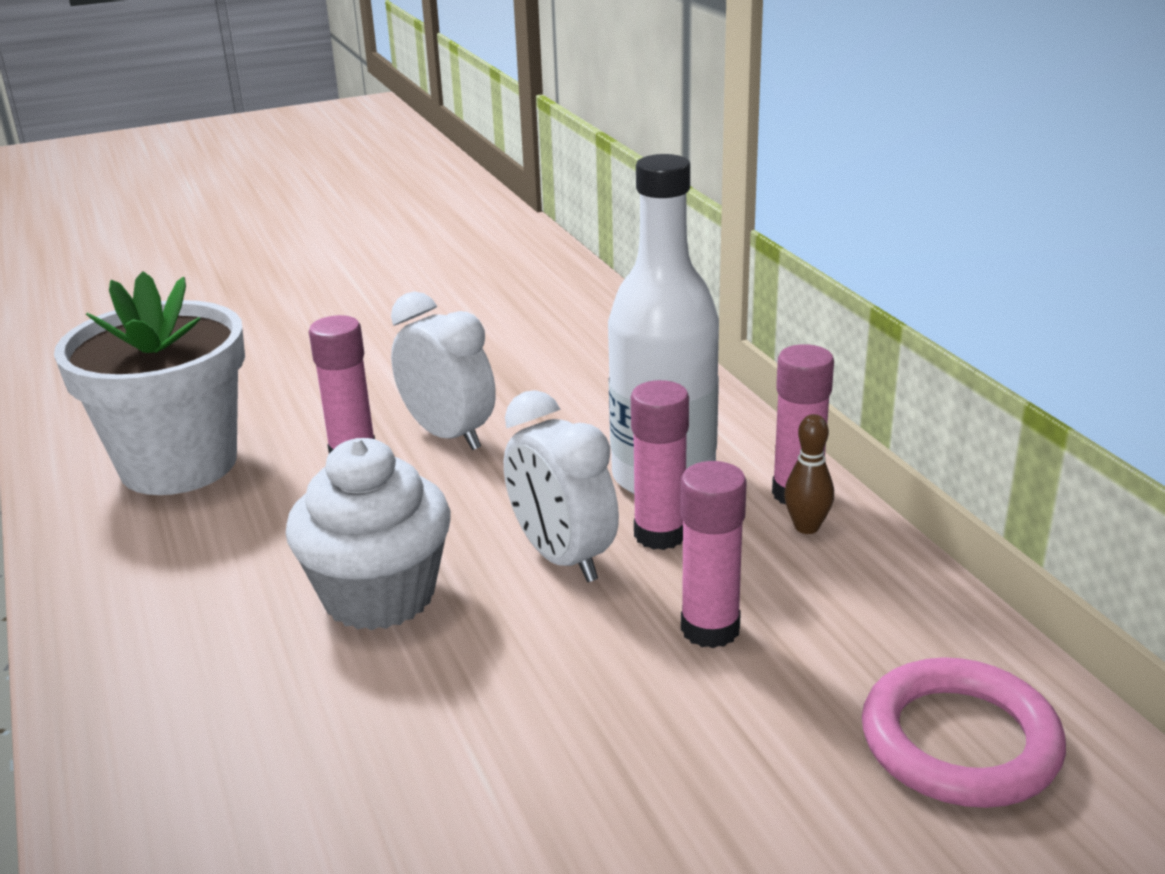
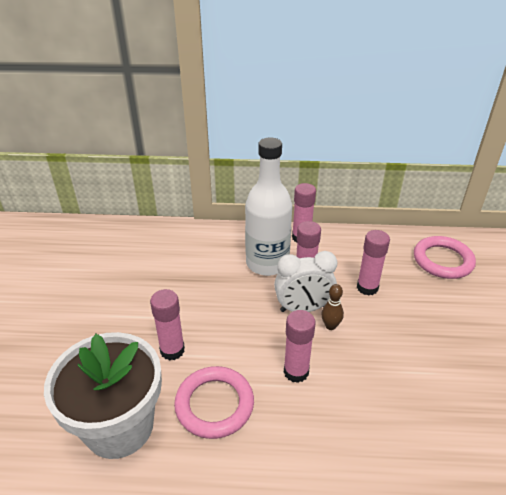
camera: 65 degrees left, 10 degrees up
white cupcake [286,438,451,630] -> pink glue stick [284,310,316,383]
white clock [391,291,496,450] -> none
brown bowling pin [784,414,834,534] -> brown bowling pin moved to [321,284,344,330]
none -> pink ring [174,366,254,439]

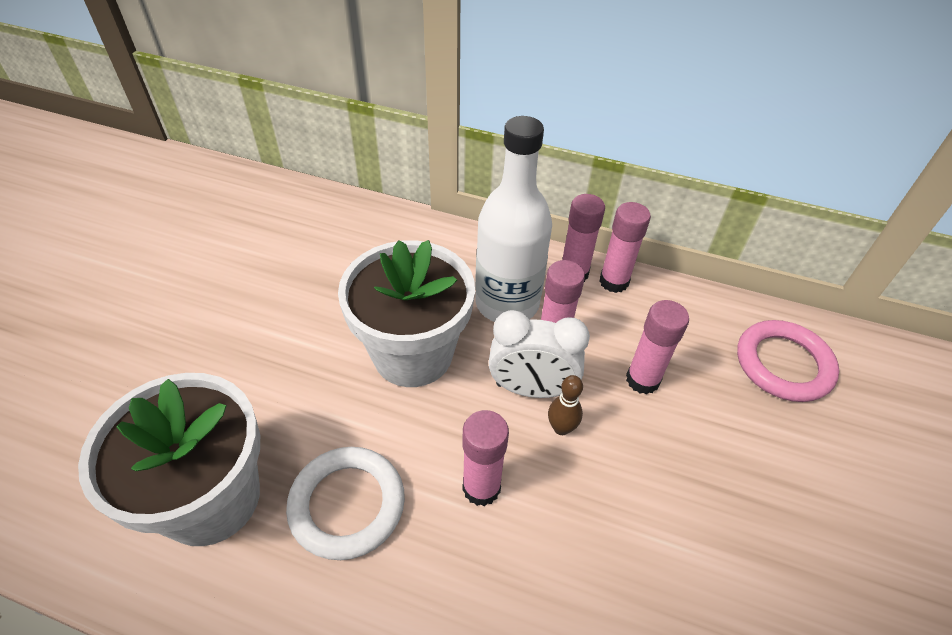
camera: 15 degrees right, 10 degrees up
pink glue stick [150,289,185,361] -> pink glue stick moved to [599,202,651,293]
pink ring [174,366,254,439] -> white ring [286,447,405,560]
none -> white flower pot [338,240,475,387]

